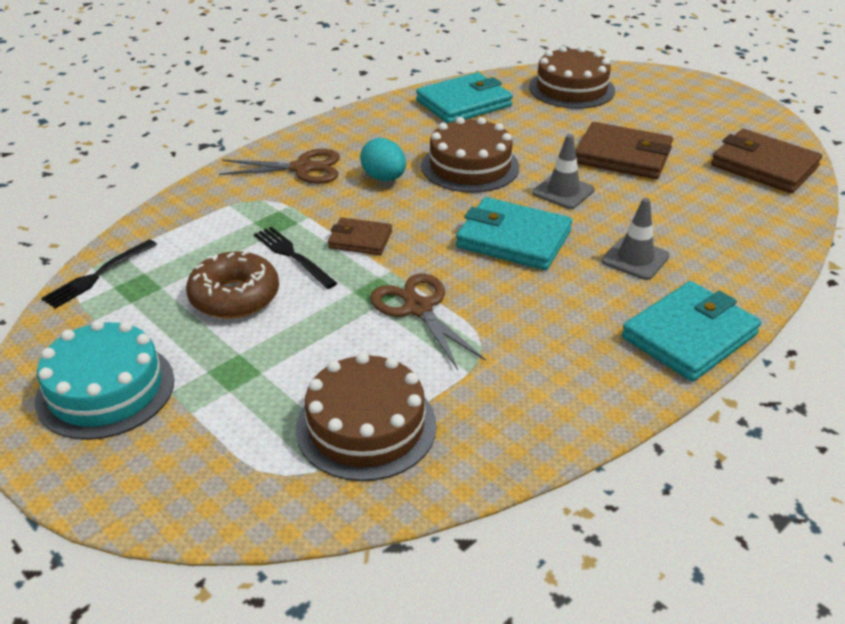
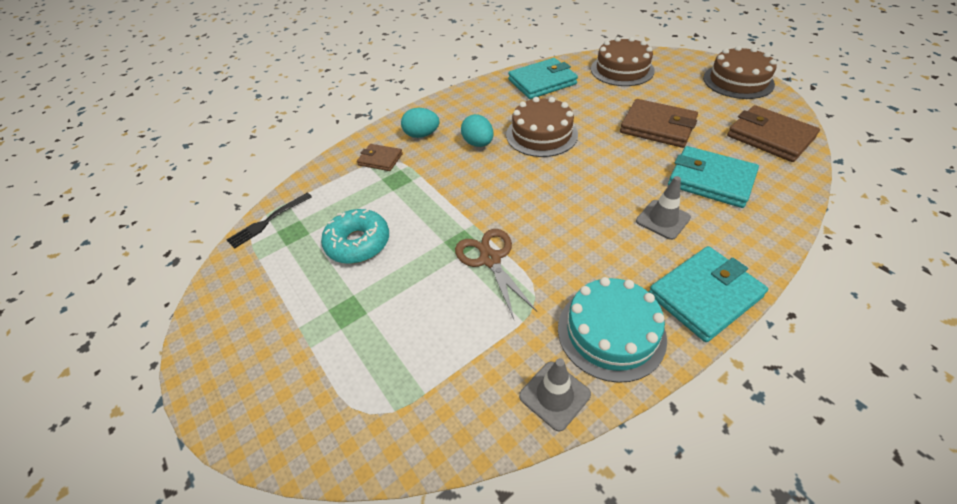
camera: 10 degrees right, 10 degrees up
turquoise cake [35,320,174,440] -> turquoise cake moved to [558,277,667,383]
brown donut [186,250,279,319] -> turquoise donut [321,209,389,264]
brown scissors [219,149,340,184] -> turquoise egg [401,108,440,138]
black fork [254,227,337,289] -> none
brown cake [296,352,437,481] -> brown cake moved to [703,46,777,99]
brown wallet [328,218,392,255] -> brown wallet moved to [357,144,403,171]
turquoise wallet [456,197,572,270] -> turquoise wallet moved to [668,146,759,208]
grey traffic cone [533,134,595,209] -> grey traffic cone moved to [519,358,591,432]

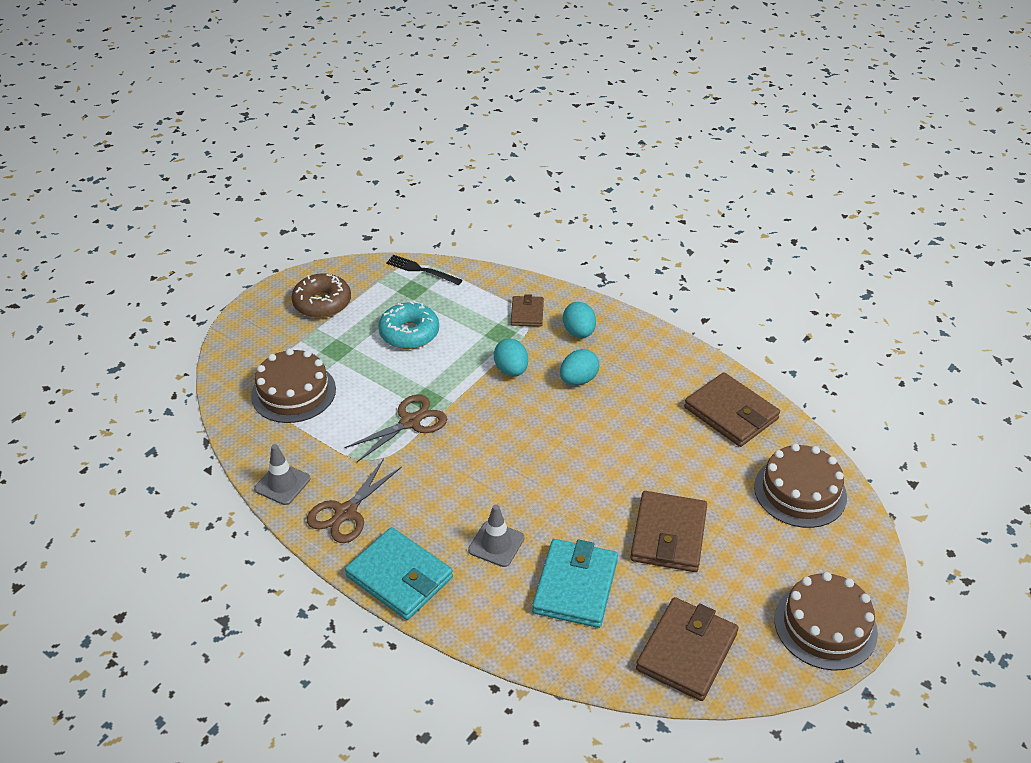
camera: 70 degrees right, 5 degrees down
brown cake [506,97,578,157] -> brown cake moved to [251,348,336,423]
turquoise wallet [508,58,578,99] -> brown wallet [684,372,780,447]
turquoise cake [558,277,667,383] -> brown scissors [307,459,402,543]
none -> brown donut [291,273,351,318]
none -> turquoise egg [494,339,528,377]

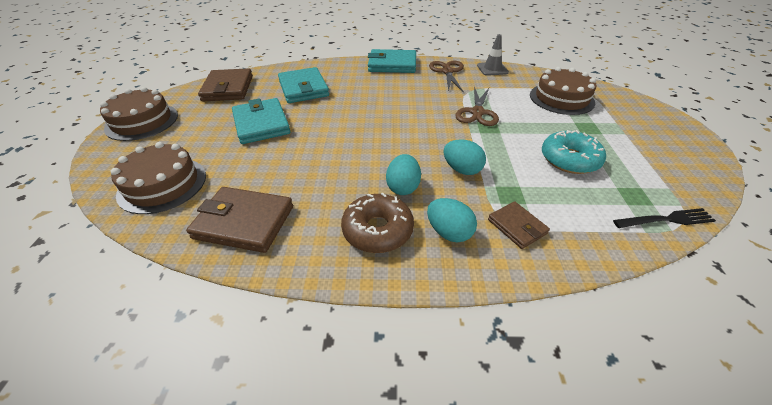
camera: 145 degrees right, 0 degrees up
brown donut [291,273,351,318] -> brown donut moved to [341,192,414,253]
grey traffic cone [468,504,524,567] -> none
brown wallet [630,491,707,572] -> turquoise wallet [232,98,291,144]

